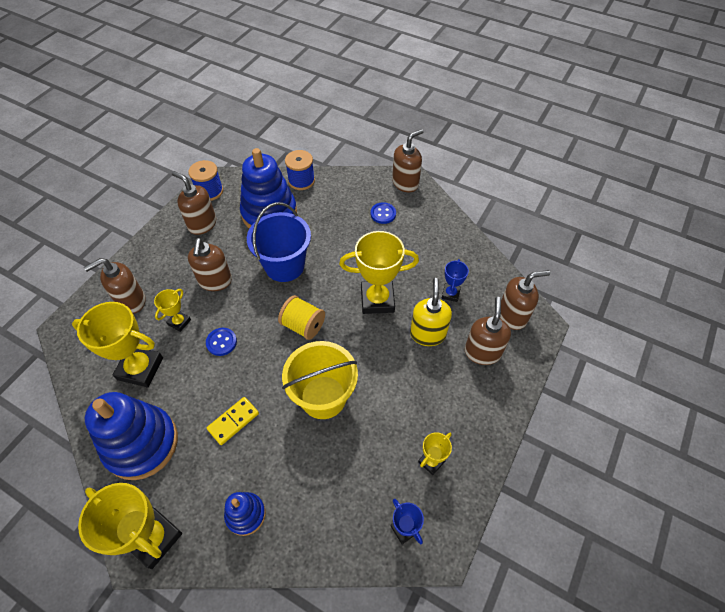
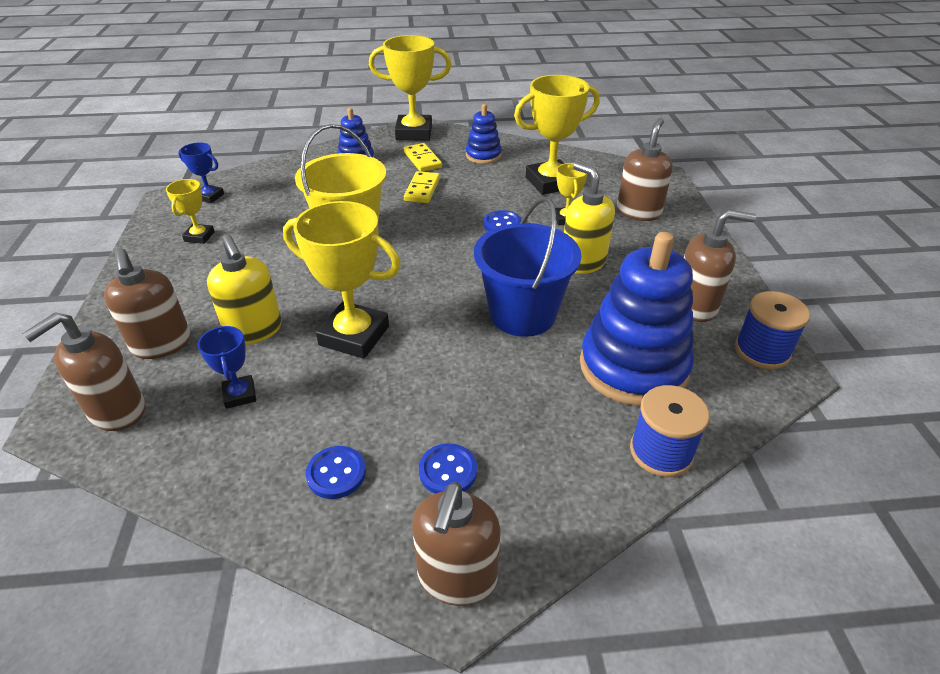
camera: 145 degrees right, 15 degrees down
blue stacking toy [85,392,178,480] -> blue stacking toy [466,104,502,164], size x0.51
brown soap dispenser [188,238,232,291] -> yellow soap dispenser [564,162,615,274]
yellow spool [278,295,325,340] -> none
yellow trophy [339,231,419,314] -> yellow trophy turned 60 degrees clockwise [283,201,401,359]
none -> blue button [306,446,366,499]
none -> yellow domino [404,143,442,172]

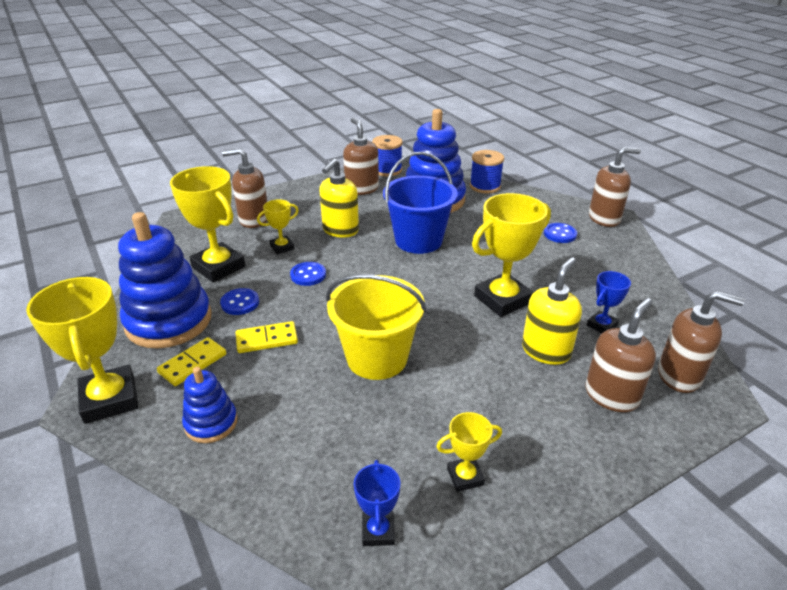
camera: 115 degrees left, 5 degrees down
yellow trophy [283,201,401,359] -> yellow trophy turned 60 degrees clockwise [472,193,551,317]
blue button [306,446,366,499] -> blue button moved to [220,288,259,315]
blue stacking toy [466,104,502,164] -> blue stacking toy [118,212,212,348], size x1.95

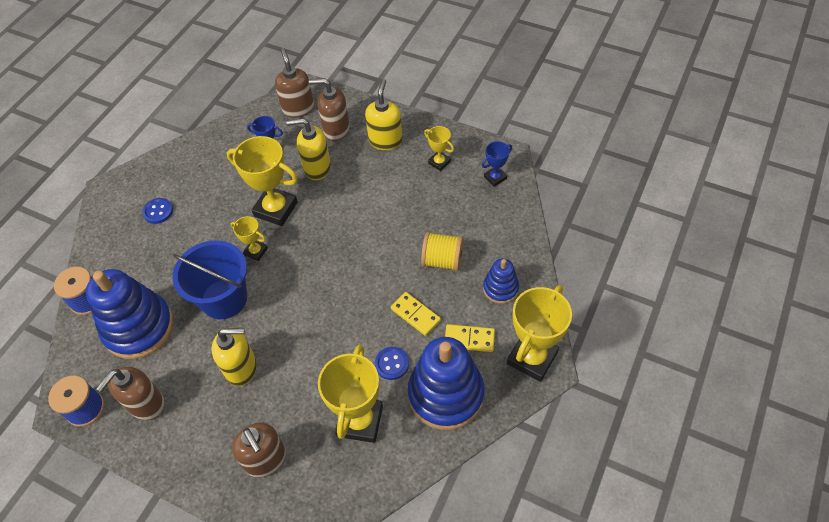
camera: 120 degrees left, 20 degrees up
yellow trophy [257,199,299,254] -> yellow trophy moved to [231,216,268,261]
blue button [290,262,326,286] -> none
yellow bucket [326,275,426,380] -> none
brown soap dispenser [589,147,641,227] -> none
none -> yellow soap dispenser [365,79,402,150]
none -> yellow spool [421,232,464,271]

